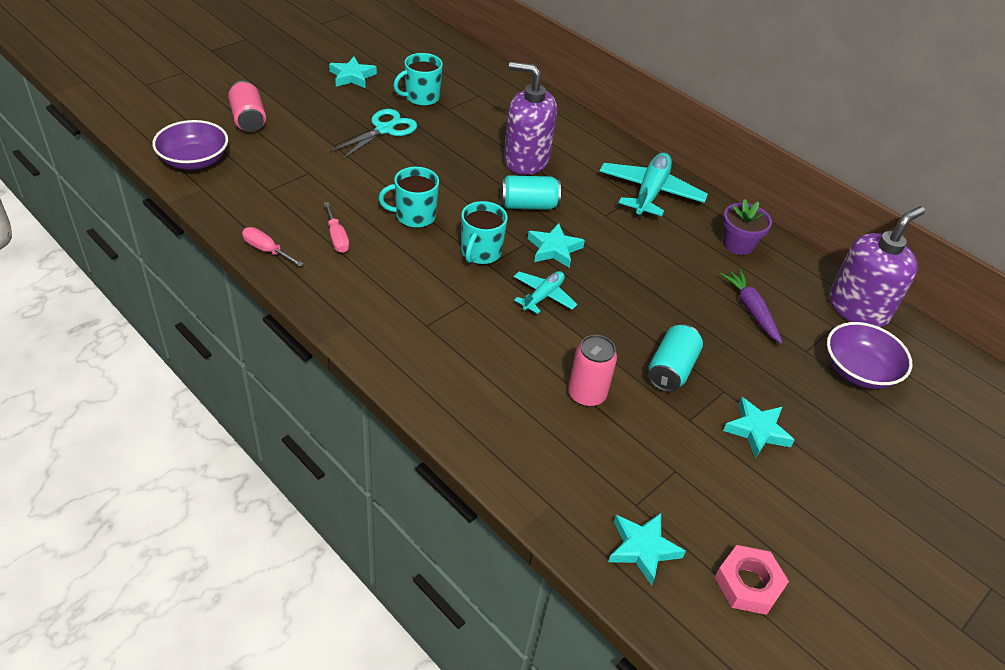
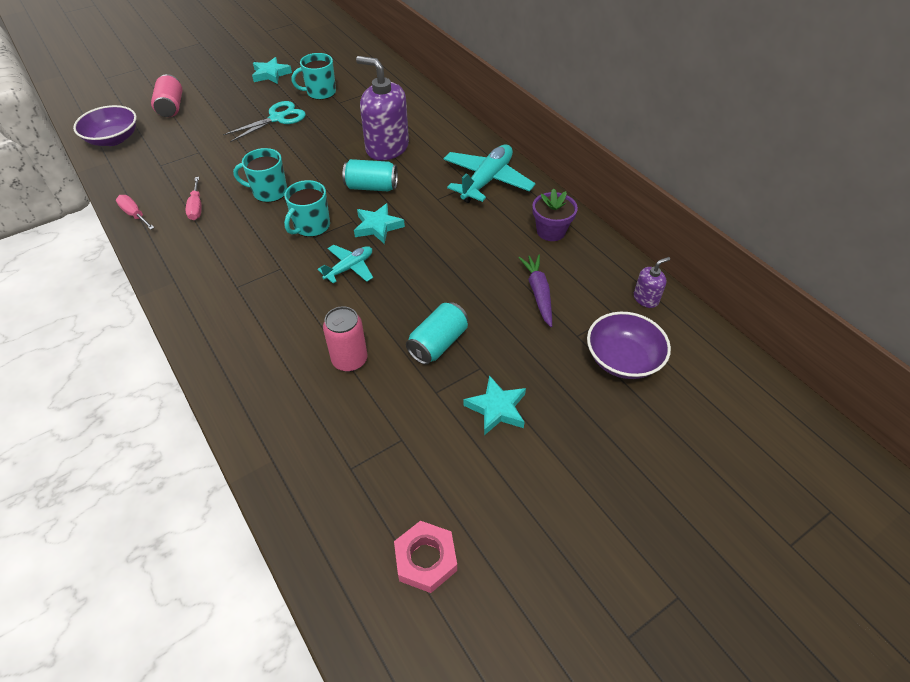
camera: 15 degrees right, 5 degrees up
turquoise star [608,513,686,586] -> none
purple soap dispenser [829,206,925,328] -> purple soap dispenser [634,257,670,308], size x0.46

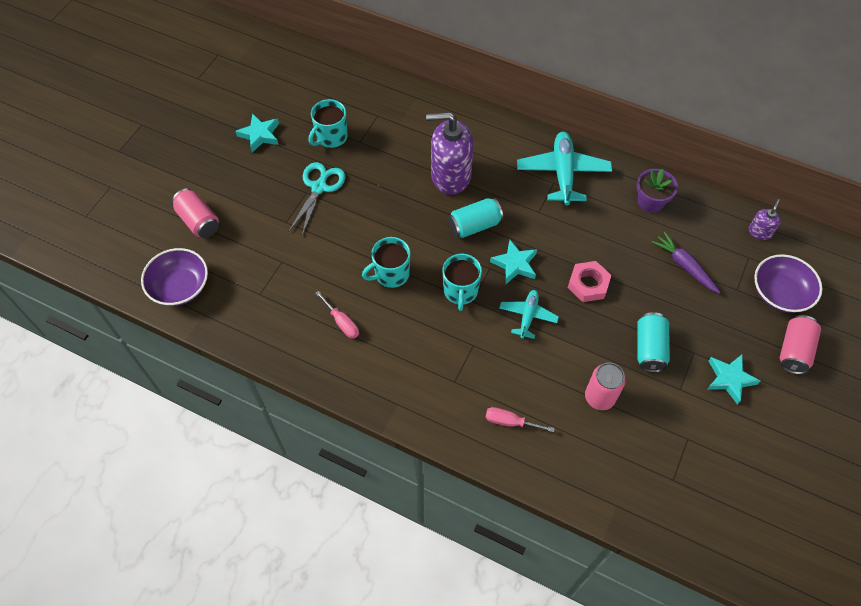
camera: 30 degrees left, 10 degrees up
pink screwdriver [116,195,154,230] -> pink screwdriver moved to [485,407,555,432]
pink nut [394,521,457,593] -> pink nut moved to [568,261,611,302]
none -> pink can [780,315,821,374]

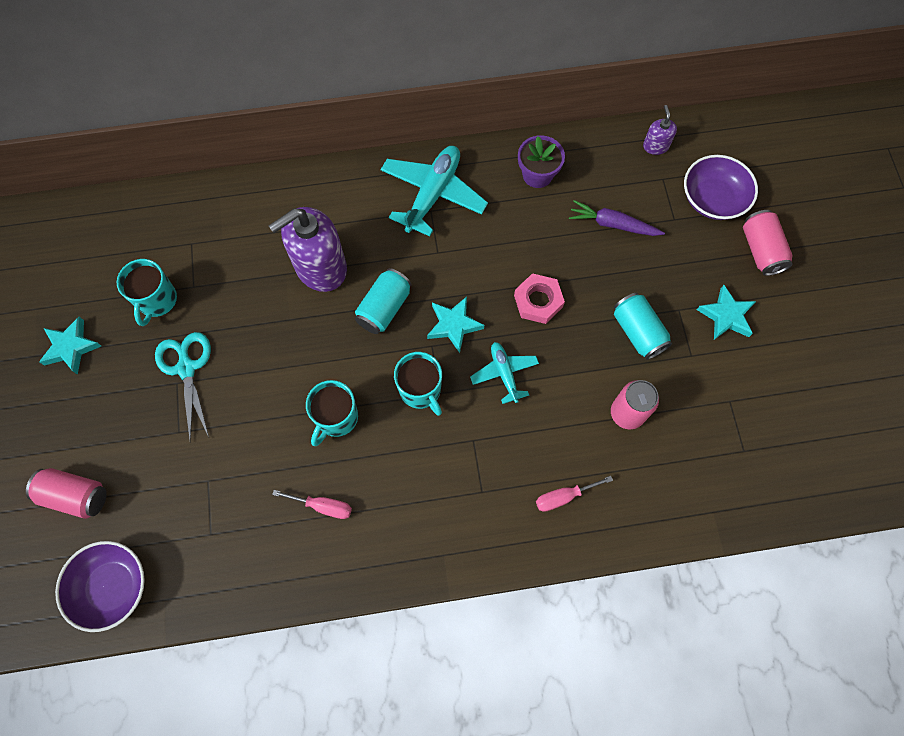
camera: 35 degrees left, 10 degrees up
turquoise plane [517,132,612,205] -> turquoise plane turned 60 degrees clockwise [381,146,488,236]

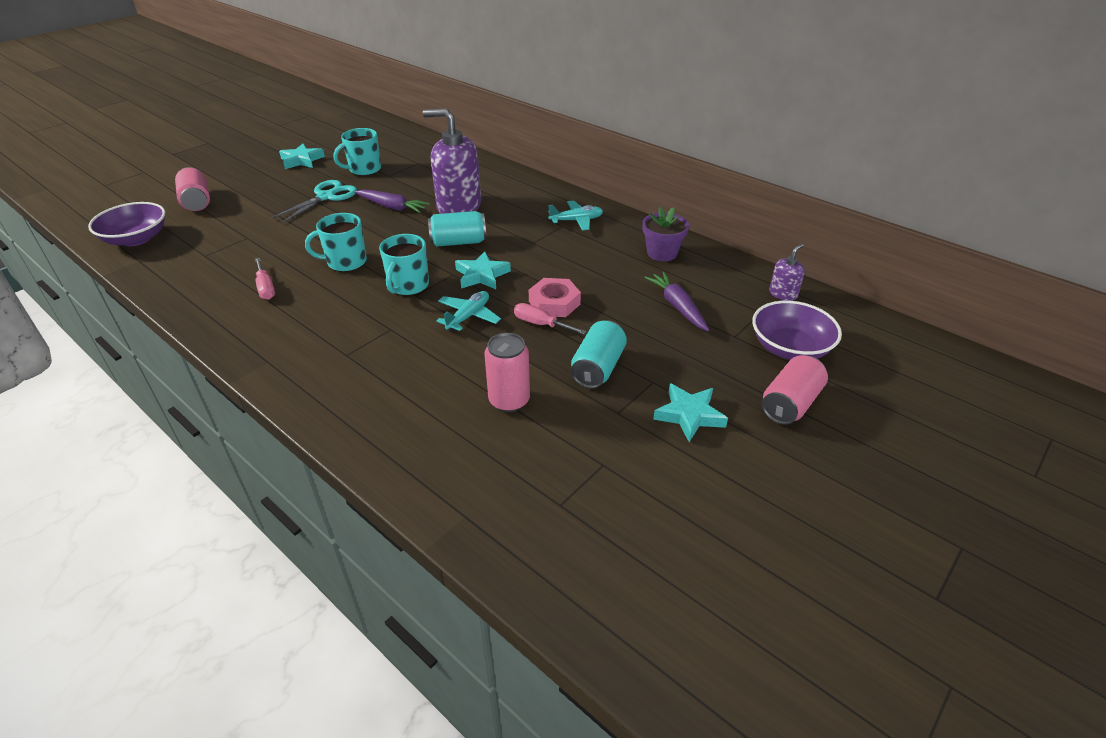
camera: 50 degrees right, 30 degrees down
turquoise plane [381,146,488,236] -> turquoise plane [548,200,603,231], size x0.57
pink screwdriver [536,476,613,512] -> pink screwdriver moved to [514,303,587,335]
none -> purple carrot [355,190,430,213]

